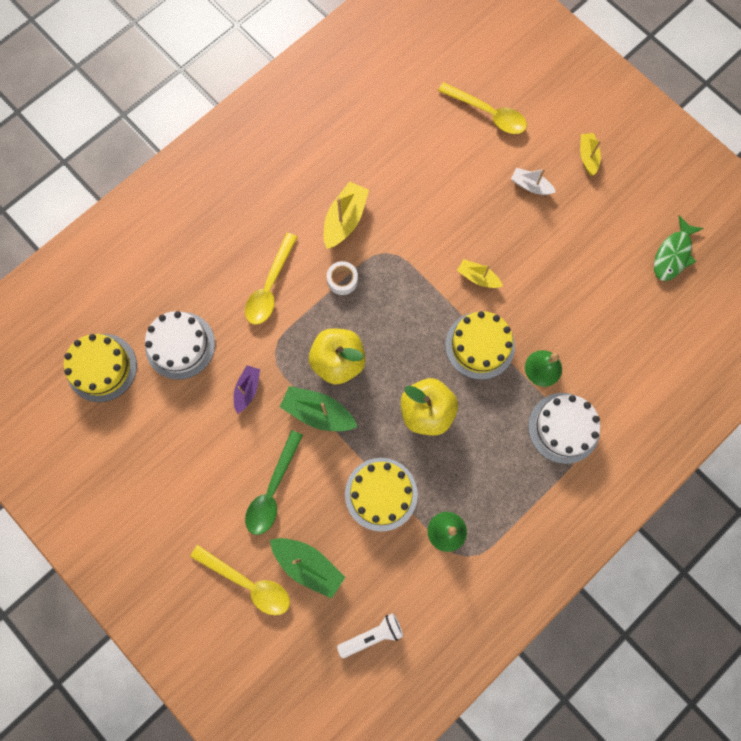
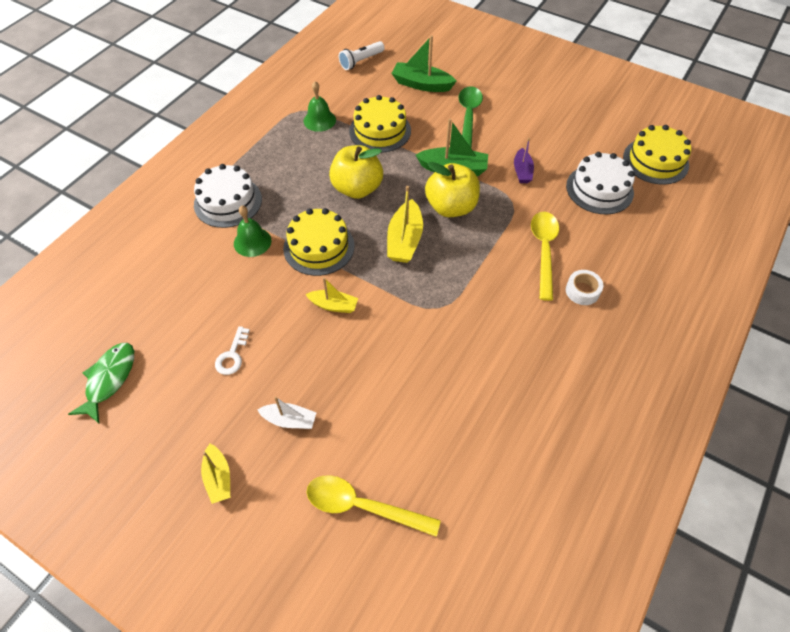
camera: 165 degrees right, 20 degrees down
yellow spoon [190,545,290,615] -> none
yellow boat [323,181,369,249] -> yellow boat moved to [387,186,423,263]
white tape [327,261,358,295] -> white tape moved to [566,270,603,305]
none -> white key [215,326,250,375]

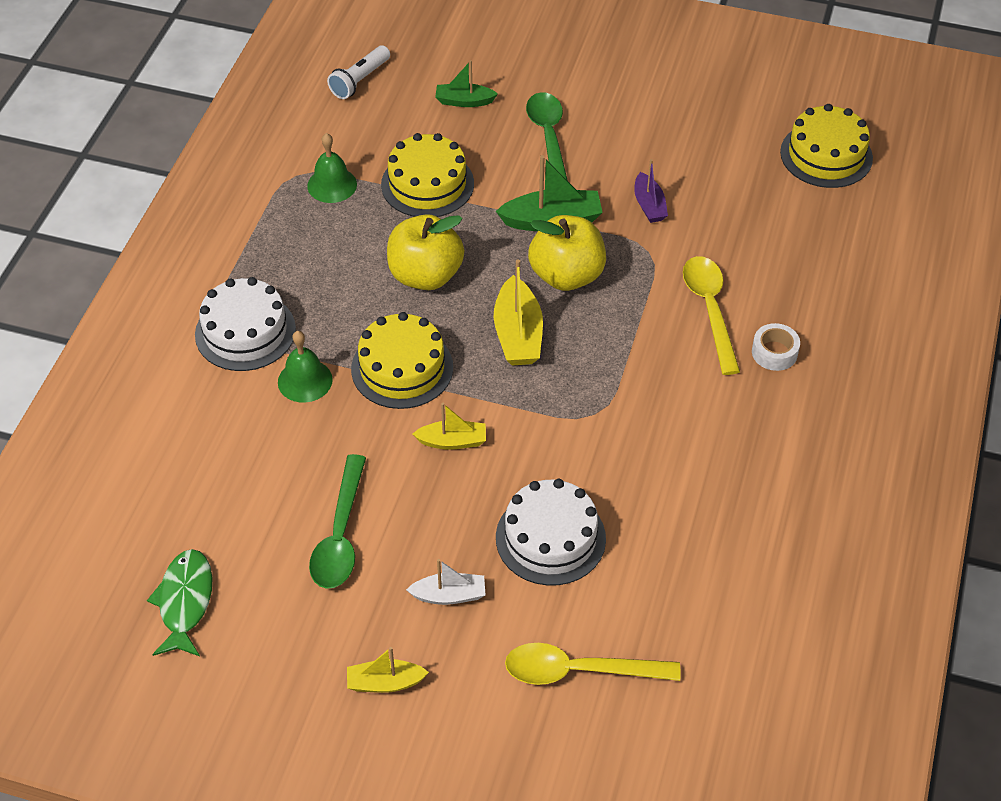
camera: 15 degrees left, 5 degrees down
yellow boat [201,443,230,504] -> yellow boat turned 120 degrees clockwise [347,647,429,693]
white key [215,326,250,375] -> green spoon [309,454,366,589]
green boat [391,35,456,92] -> green boat [435,60,498,107], size x0.63
white cake [566,152,635,214] -> white cake moved to [496,479,606,586]

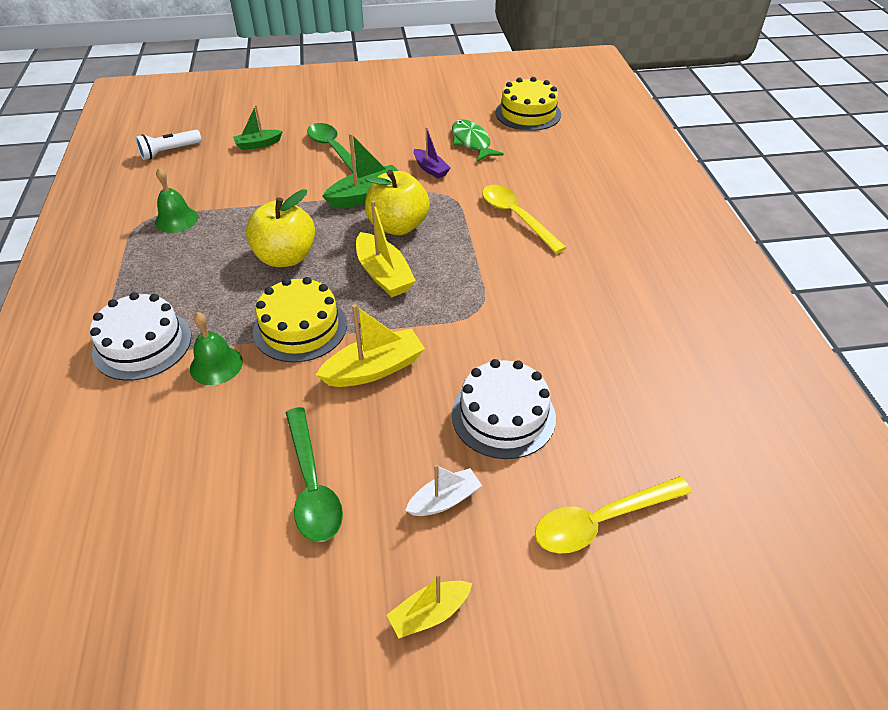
camera: 25 degrees left, 5 degrees down
green fish [147,549,213,656] -> green fish moved to [452,119,504,162]
white flashlight [327,45,390,99] -> white flashlight turned 45 degrees clockwise [135,130,202,160]
yellow cake [381,133,474,217] -> none
yellow boat [413,403,486,450] -> yellow boat [316,304,425,387], size x1.59
white tape [752,323,800,371] -> none

